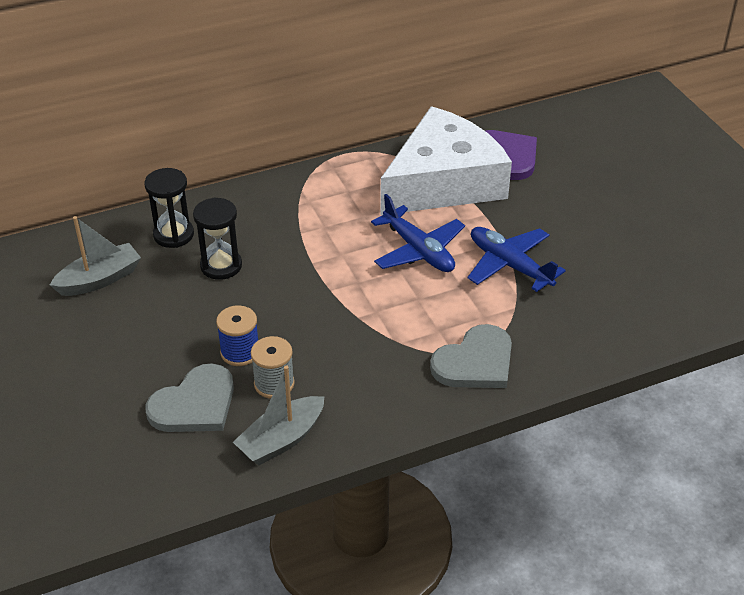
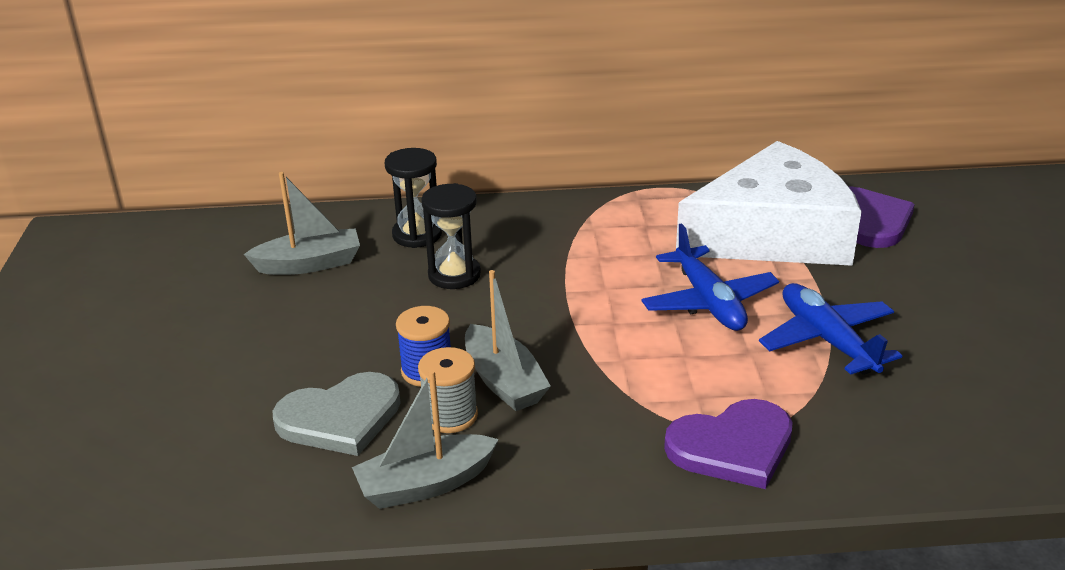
camera: 20 degrees right, 10 degrees down
grey heart [430,324,512,388] -> purple heart [664,399,793,489]
none -> grey boat [465,270,551,411]

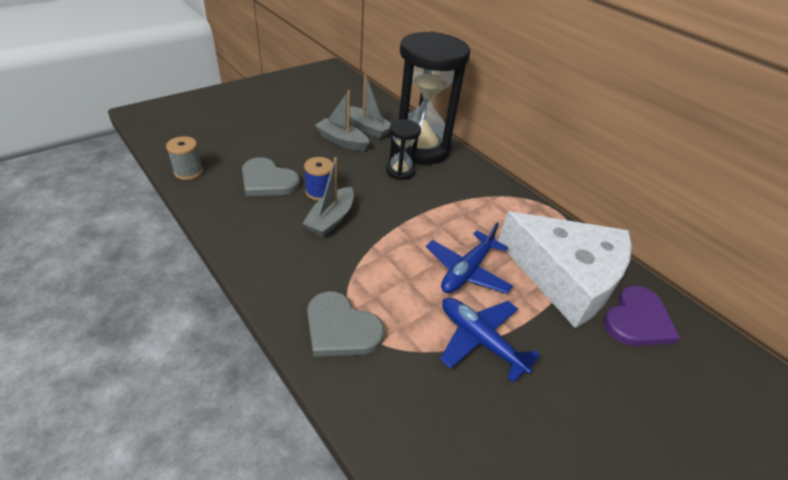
camera: 50 degrees right, 10 degrees up
grey boat [352,370,499,509] -> grey boat moved to [315,91,370,151]
black hourglass [385,148,442,248] -> black hourglass [394,31,470,165], size x2.19
grey spool [418,347,478,433] -> grey spool moved to [166,136,203,180]
purple heart [664,399,793,489] -> grey heart [307,291,385,357]
blue plane [759,283,902,375] -> blue plane turned 75 degrees counterclockwise [440,298,540,383]

